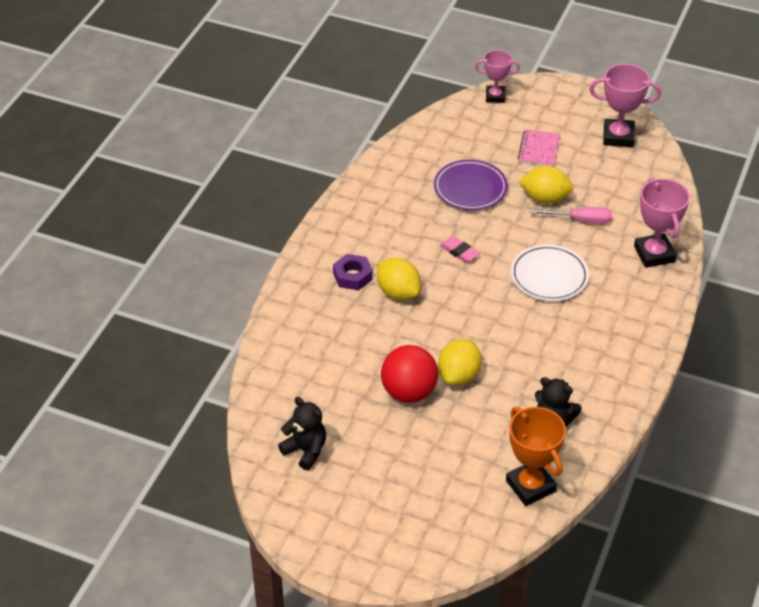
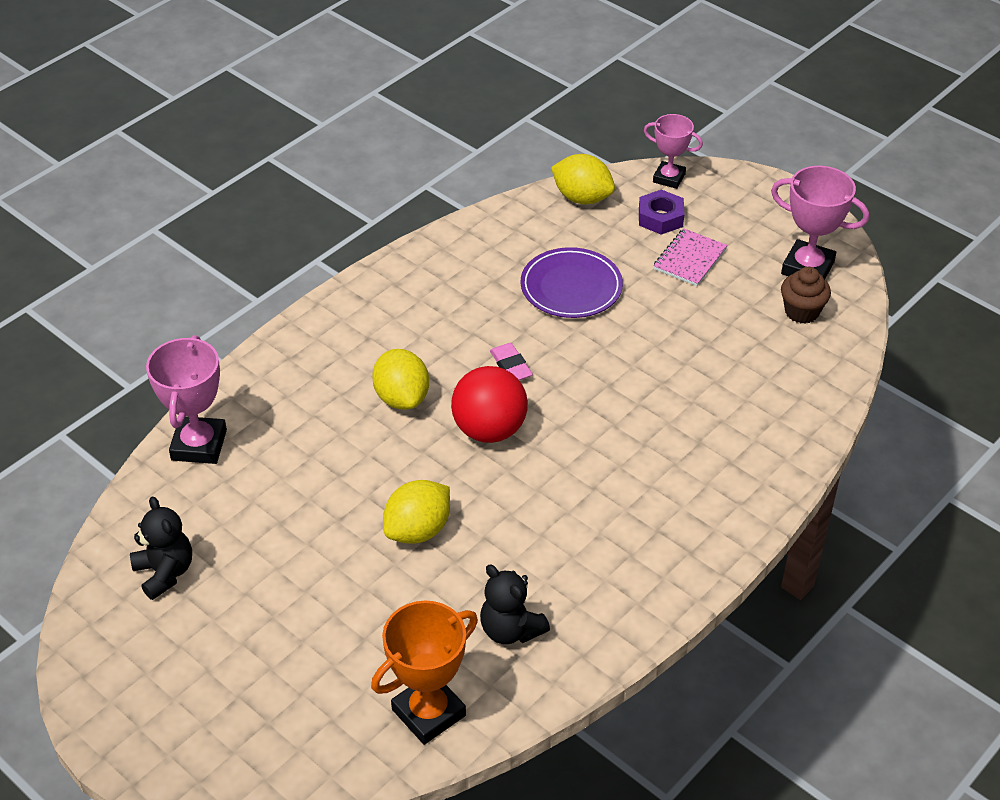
camera: 20 degrees right, 0 degrees up
purple nut [333,254,373,290] -> purple nut moved to [639,189,684,235]
red ball [381,345,438,403] -> red ball moved to [451,366,528,443]
orange trophy [506,407,566,506] -> orange trophy turned 60 degrees clockwise [371,601,478,745]
white plate [511,244,589,301] -> none
yellow lemon [518,166,573,204] -> yellow lemon moved to [551,154,615,204]
pink screwdriver [530,207,612,224] -> none
pink trophy [634,178,690,268] -> pink trophy moved to [146,335,227,464]
none -> brown cupcake [781,267,831,324]

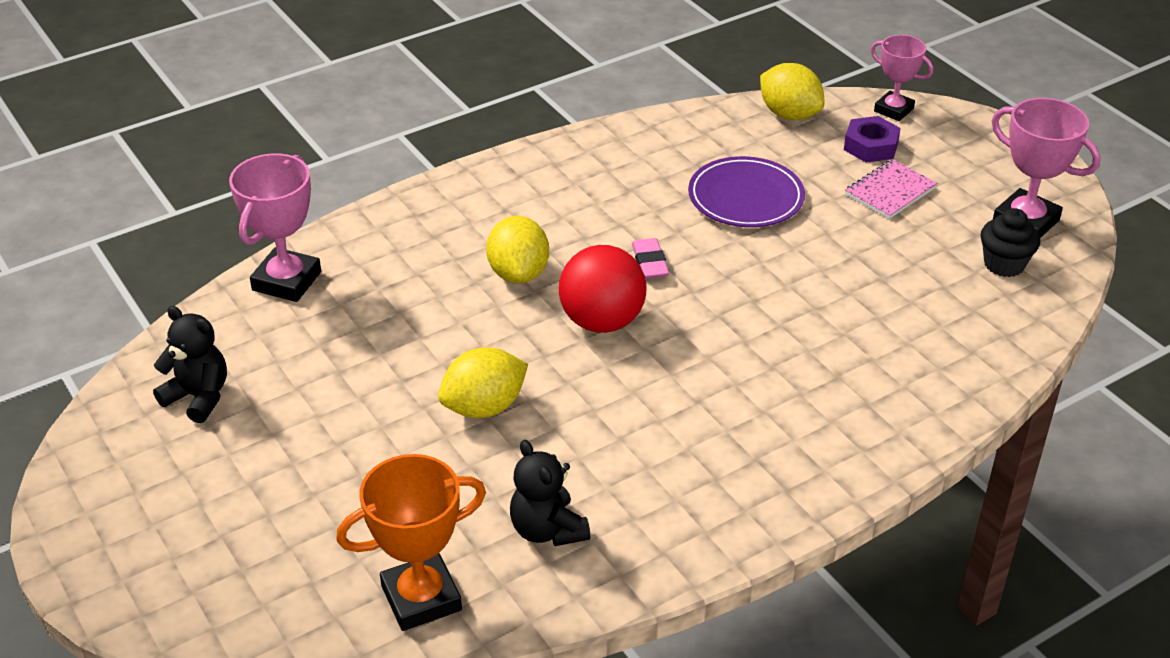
camera: 15 degrees right, 5 degrees down
black teddy bear [130,496,192,600] -> black teddy bear turned 45 degrees counterclockwise [153,306,227,423]
brown cupcake [781,267,831,324] -> black cupcake [981,208,1040,277]

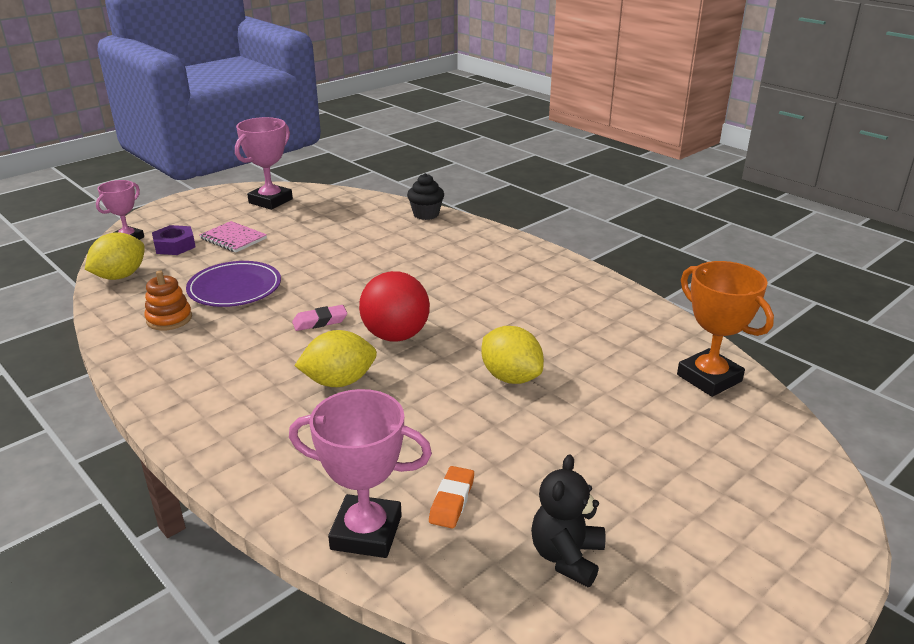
camera: 100 degrees left, 10 degrees down
black teddy bear [510,440,590,546] -> none
black cupcake [981,208,1040,277] -> black cupcake moved to [407,173,444,220]
none -> orange stacking toy [144,270,192,331]
none -> orange eraser [429,466,474,528]

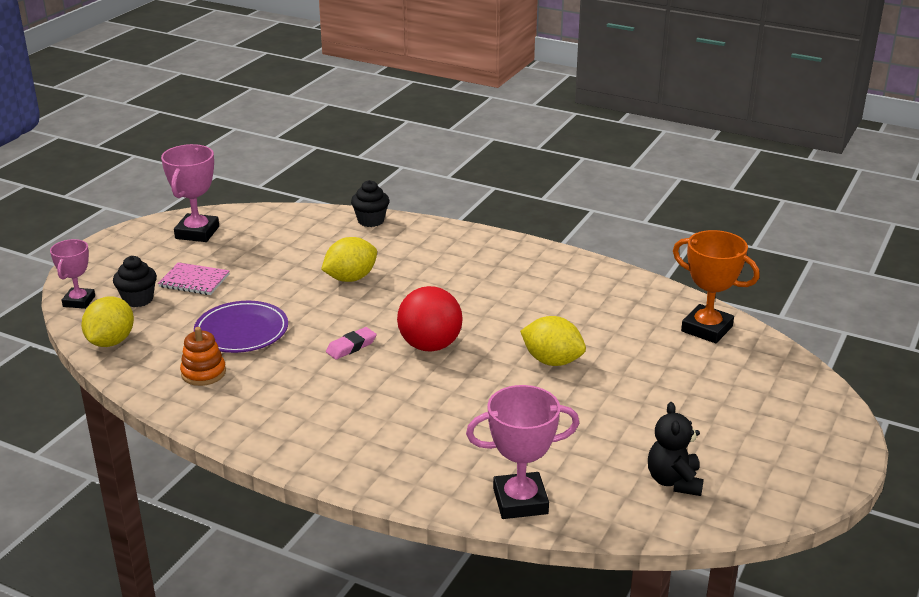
camera: 20 degrees left, 0 degrees up
purple nut [152,225,196,255] -> black cupcake [113,256,157,307]
yellow lemon [294,330,377,387] -> yellow lemon moved to [321,237,377,282]
orange eraser [429,466,474,528] -> none

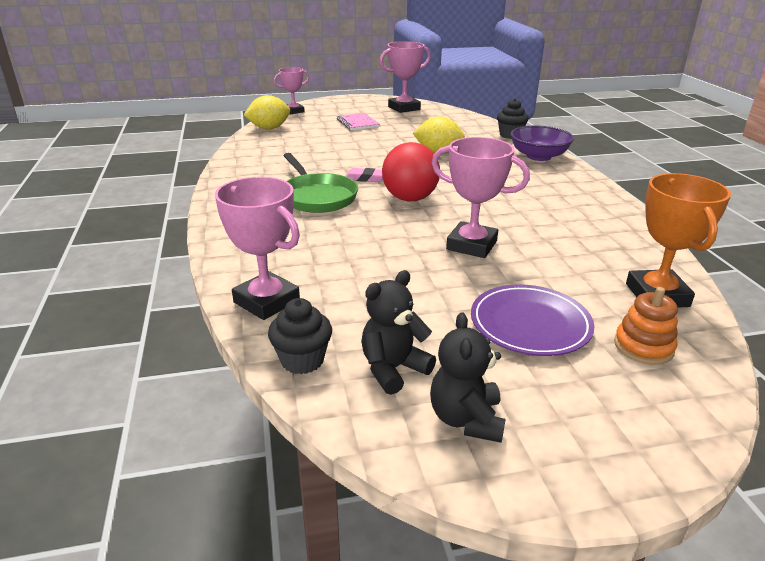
camera: 50 degrees right, 0 degrees up
black cupcake [113,256,157,307] -> black cupcake moved to [268,298,332,374]
orange stacking toy [180,327,226,386] -> orange stacking toy moved to [614,287,678,365]
purple plate [194,301,288,353] -> purple plate moved to [471,284,594,356]
yellow lemon [520,316,586,366] -> pink trophy [432,137,530,258]
none -> green pan [284,153,358,213]
none -> black teddy bear [430,312,506,443]
none -> purple bowl [510,126,574,161]

